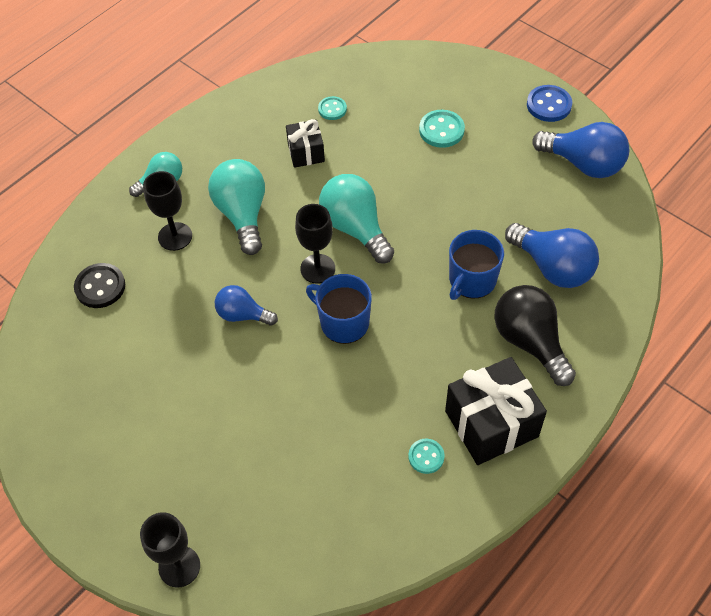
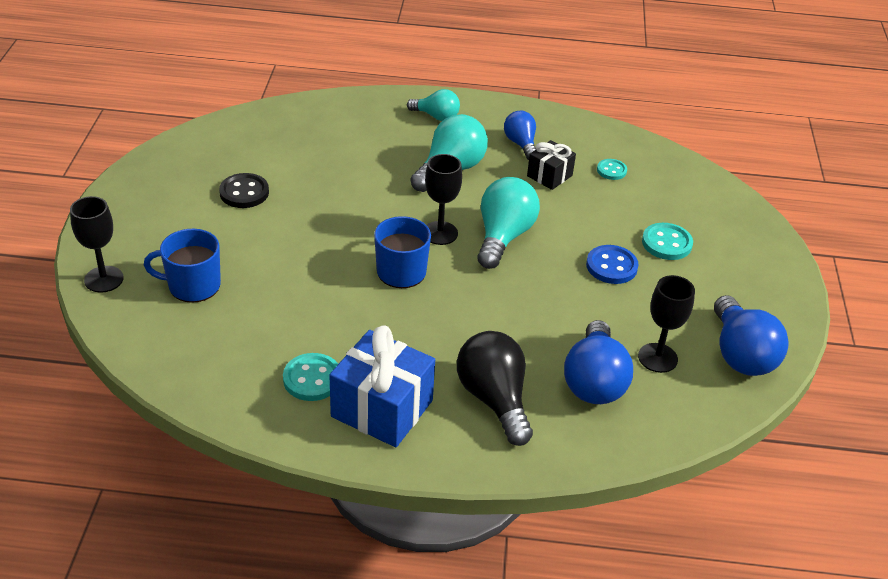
camera: 50 degrees right, 15 degrees down
black button [74,263,125,308] -> black button moved to [219,173,269,208]
black goblet [143,171,192,251] -> black goblet moved to [638,275,695,373]
blue light bulb [215,285,278,326] -> blue light bulb moved to [504,111,536,160]
turquoise button [408,439,445,474] -> turquoise button [283,353,338,401], size x1.55
black gift [445,357,547,465] -> blue gift [329,325,435,447]
blue mug [449,230,504,300] -> blue mug moved to [144,229,221,303]
black light bulb [494,285,576,386] -> black light bulb turned 45 degrees counterclockwise [457,331,533,446]
blue button [527,85,572,122] -> blue button moved to [586,245,639,284]

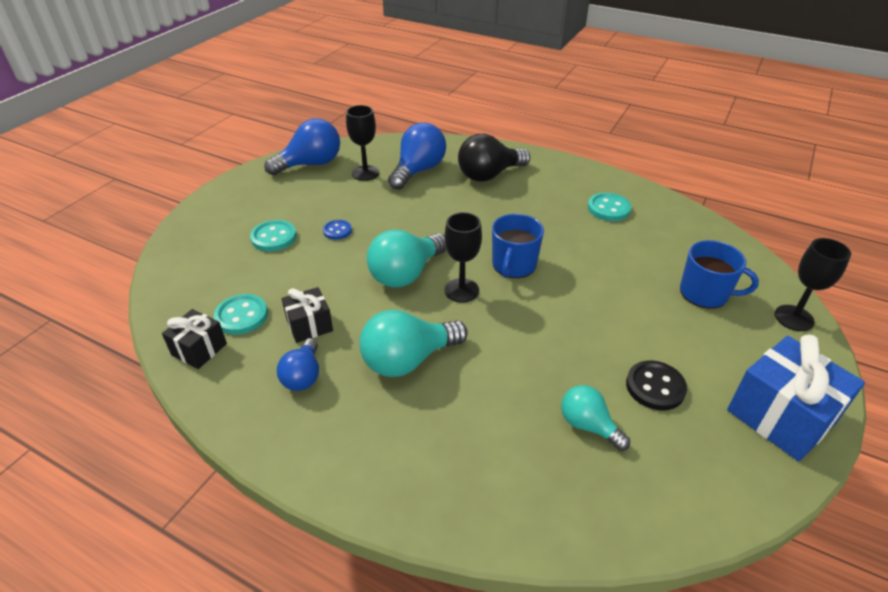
camera: 155 degrees left, 0 degrees up
blue gift [329,325,435,447] -> blue gift moved to [727,335,865,461]
turquoise light bulb [407,89,460,121] -> turquoise light bulb moved to [561,385,630,451]
black light bulb [457,331,533,446] -> black light bulb turned 60 degrees clockwise [458,134,530,182]
blue button [586,245,639,284] -> blue button [323,220,352,240], size x0.64
turquoise button [597,159,627,180] -> turquoise button [214,294,268,335], size x1.55
blue light bulb [714,295,789,376] -> blue light bulb turned 45 degrees clockwise [264,118,340,176]
none -> black gift [162,309,227,369]

